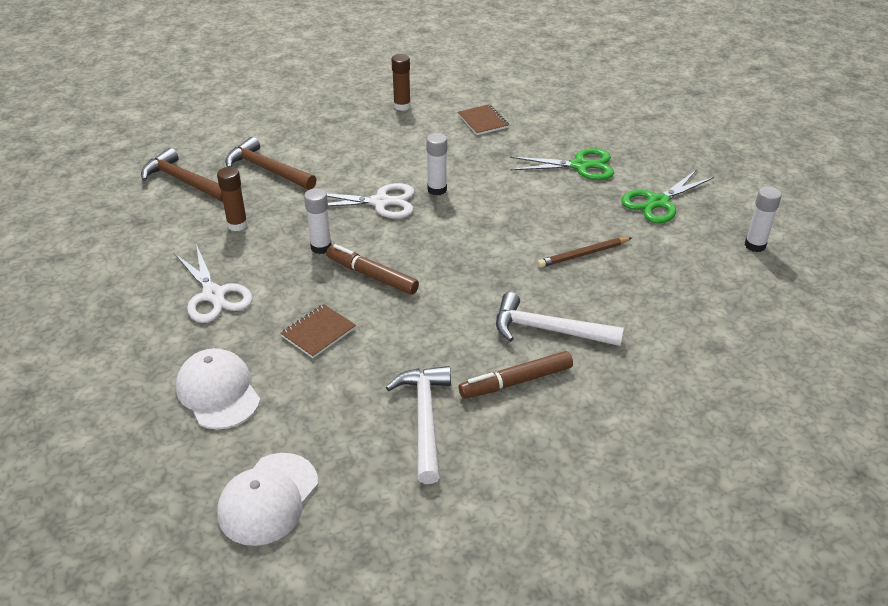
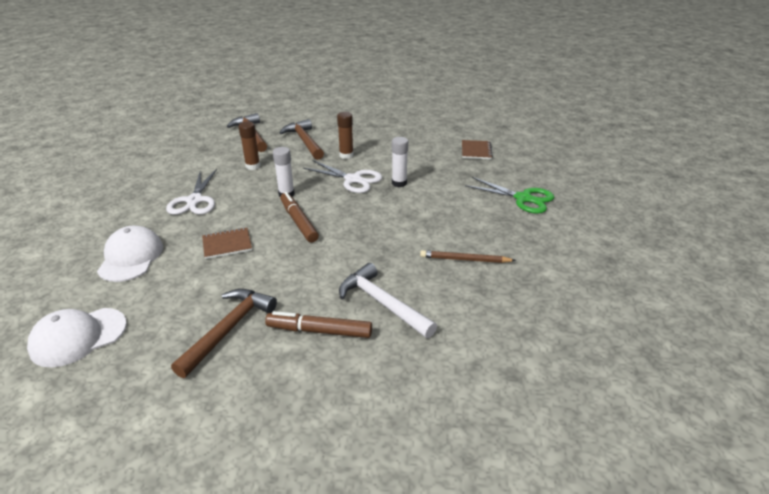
camera: 30 degrees right, 5 degrees down
white hammer [386,366,451,484] -> brown hammer [171,289,277,378]
brown glue stick [392,54,411,111] -> brown glue stick moved to [337,112,354,159]
green scissors [621,169,714,223] -> none
white glue stick [745,186,782,252] -> none

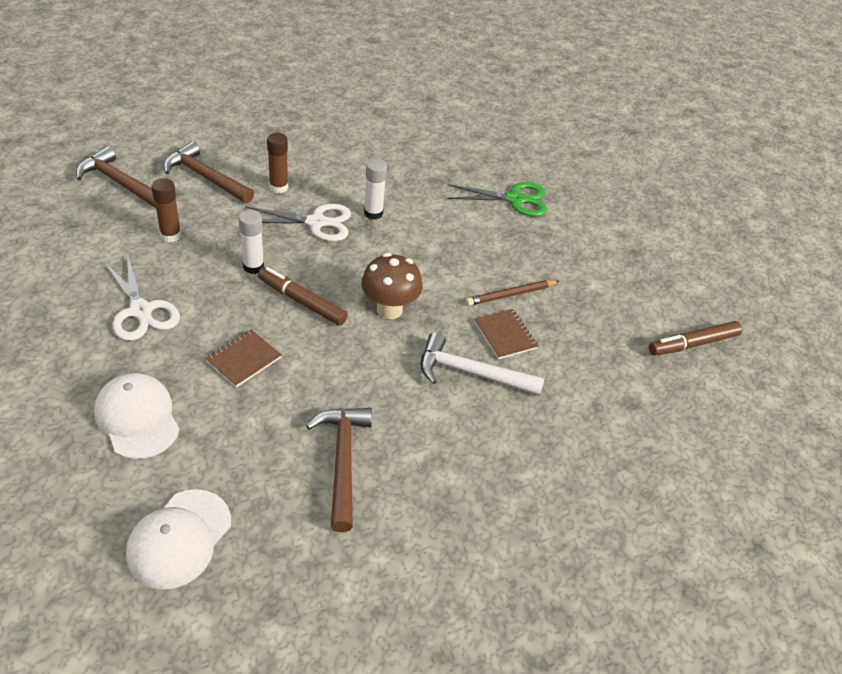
camera: 35 degrees left, 10 degrees up
brown marker [265,311,372,338] -> brown marker moved to [649,321,742,356]
brown notebook [462,140,493,159] -> brown notebook moved to [474,309,538,359]
none -> brown mushroom [361,253,423,319]

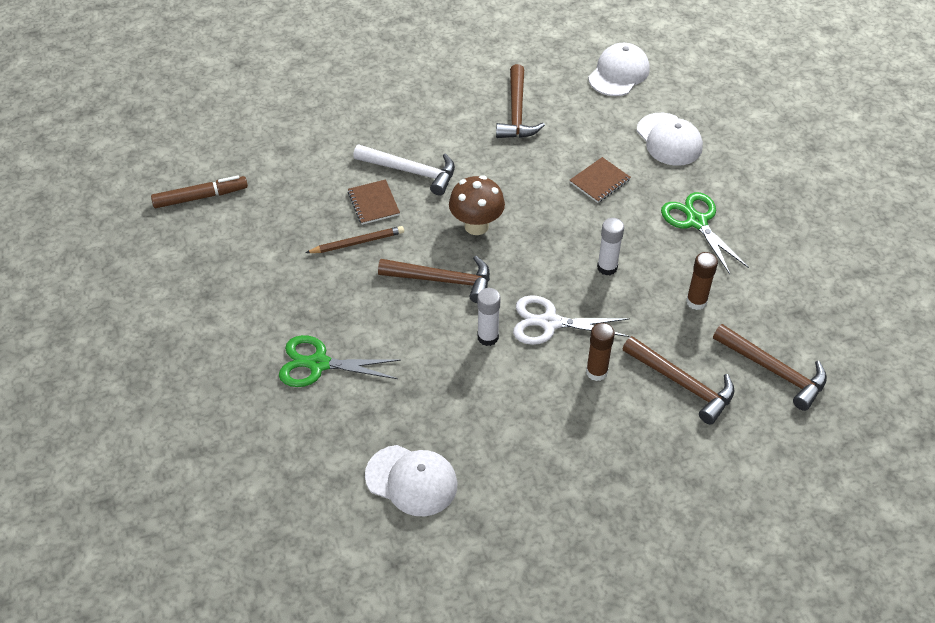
camera: 170 degrees left, 5 degrees up
white scissors [104,254,180,341] -> green scissors [661,192,749,274]
brown marker [258,267,348,326] -> none
none -> white cap [365,445,458,516]
none -> brown hammer [378,256,490,303]

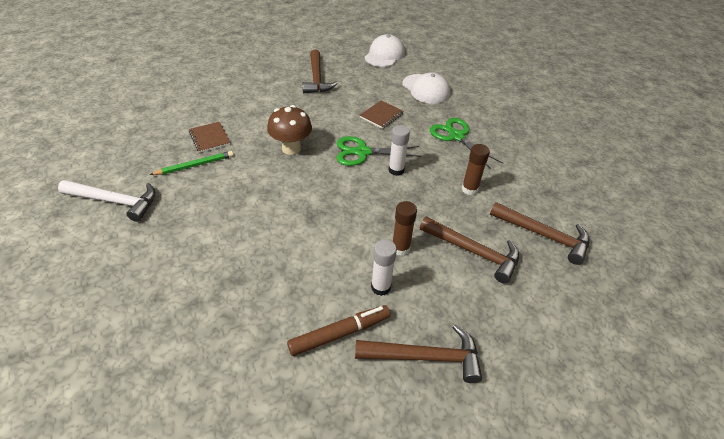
camera: 10 degrees left, 5 degrees down
brown marker [151,175,248,208] -> brown marker moved to [287,305,390,356]
green scissors [279,335,401,387] -> green scissors moved to [337,136,421,166]
brown pencil [305,226,404,253] -> green pencil [150,151,234,175]
white hammer [353,144,455,196] -> white hammer moved to [58,180,156,222]
white cap [365,445,458,516] -> none
brown hammer [378,256,490,303] -> brown hammer moved to [355,325,482,383]
white glue stick [477,288,501,346] -> white glue stick moved to [371,240,397,296]
white scissors [513,295,630,345] -> none

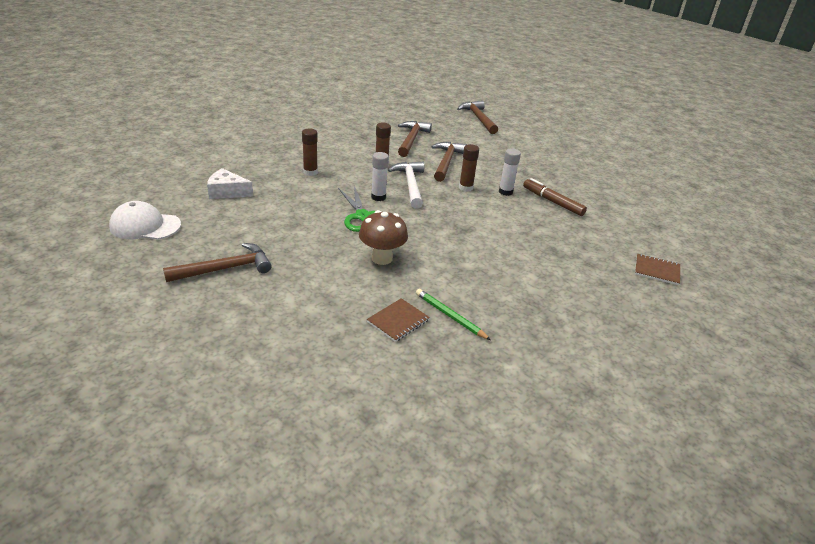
camera: 110 degrees left, 10 degrees down
white hammer [58,180,156,222] -> white hammer moved to [388,162,424,208]
brown hammer [355,325,482,383] -> brown hammer moved to [457,100,498,134]
brown notebook [360,100,404,129] -> brown notebook moved to [635,254,680,285]
white cap [403,73,450,104] -> white cheese [207,168,253,199]
green scissors [430,118,503,168] -> brown glue stick [302,128,318,176]

